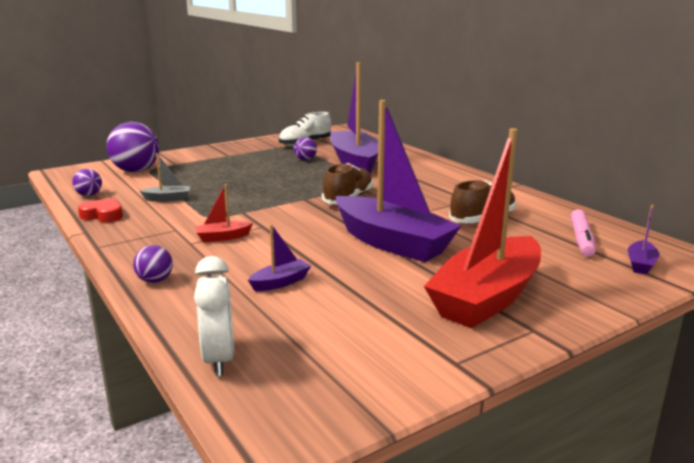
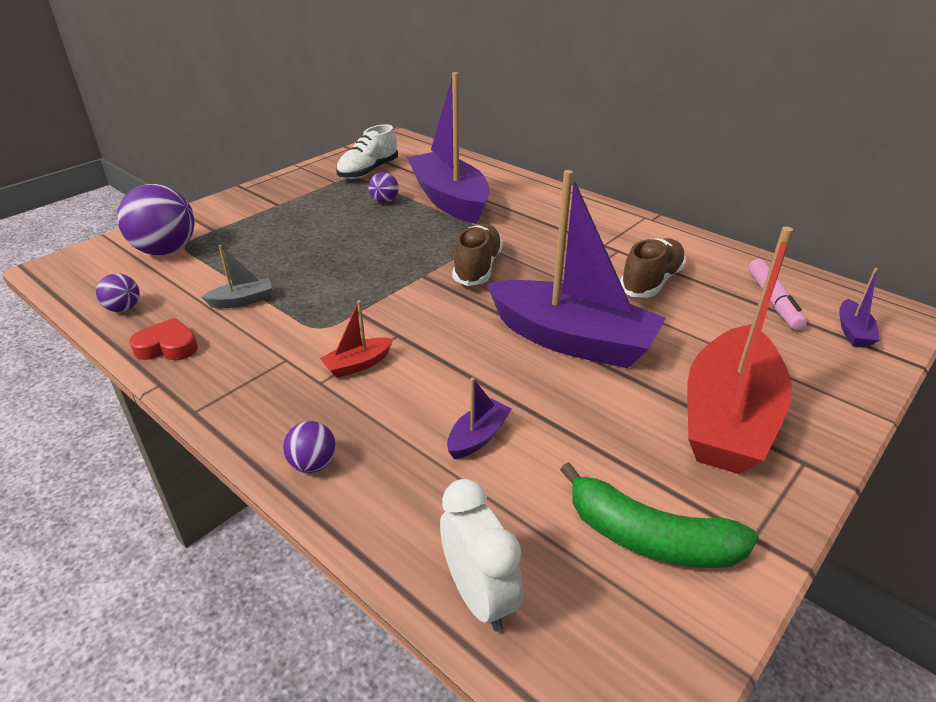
camera: 15 degrees left, 15 degrees up
none -> green banana [560,462,759,568]

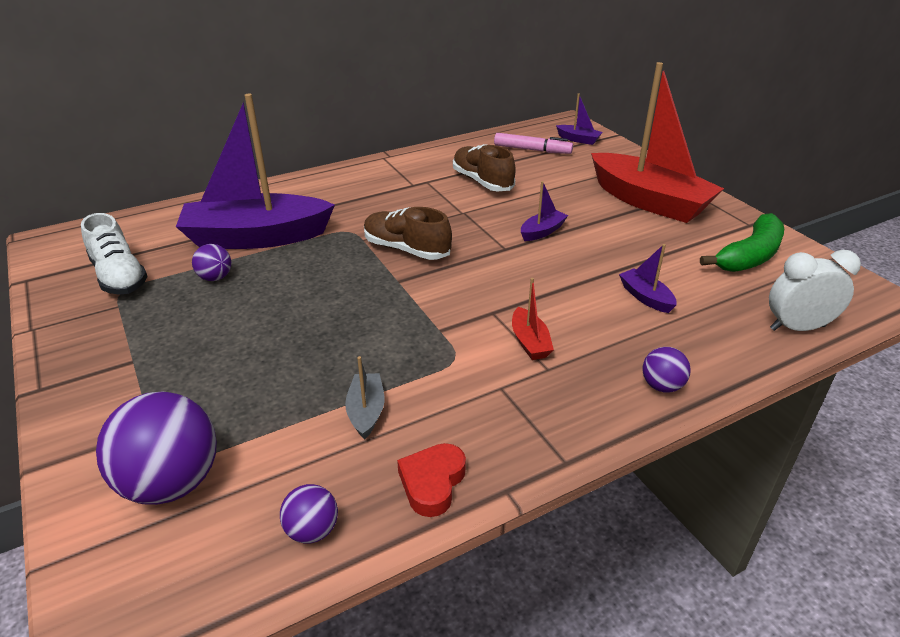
camera: 70 degrees left, 0 degrees up
purple boat [487,170,666,369] -> purple boat [521,181,568,241], size x0.40

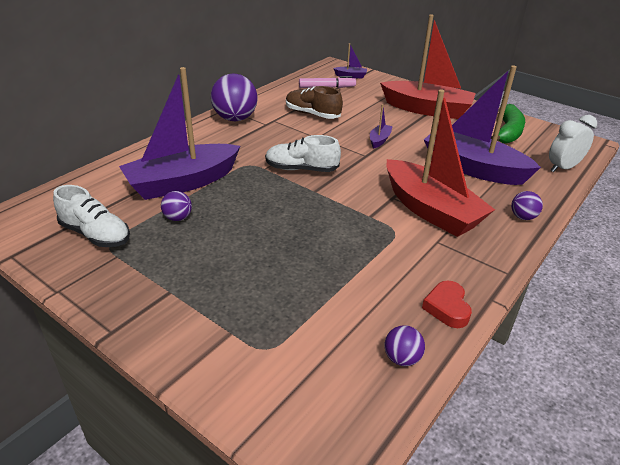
camera: 25 degrees left, 0 degrees up
purple ball [96,392,217,505] -> purple ball moved to [211,74,258,121]
grey boat [345,356,385,440] -> none
brown shoe [364,207,452,260] -> white shoe [265,135,341,172]
red boat [512,278,554,360] -> red boat [386,89,495,237], size x2.48
purple boat [619,244,677,313] -> purple boat [424,65,541,185], size x2.48

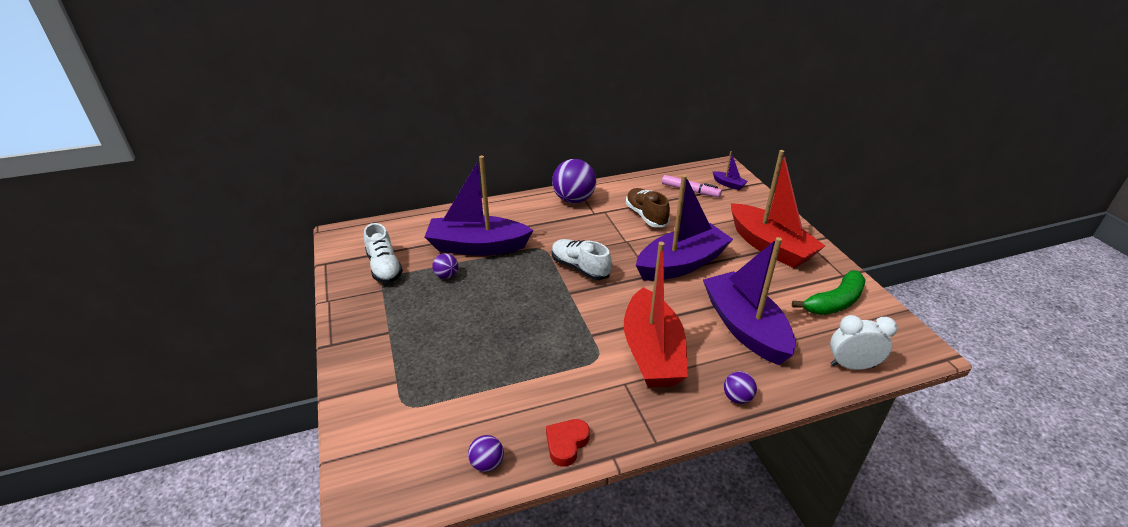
camera: 35 degrees right, 0 degrees up
purple boat [370,104,393,149] -> purple boat [636,174,733,281], size x2.48

